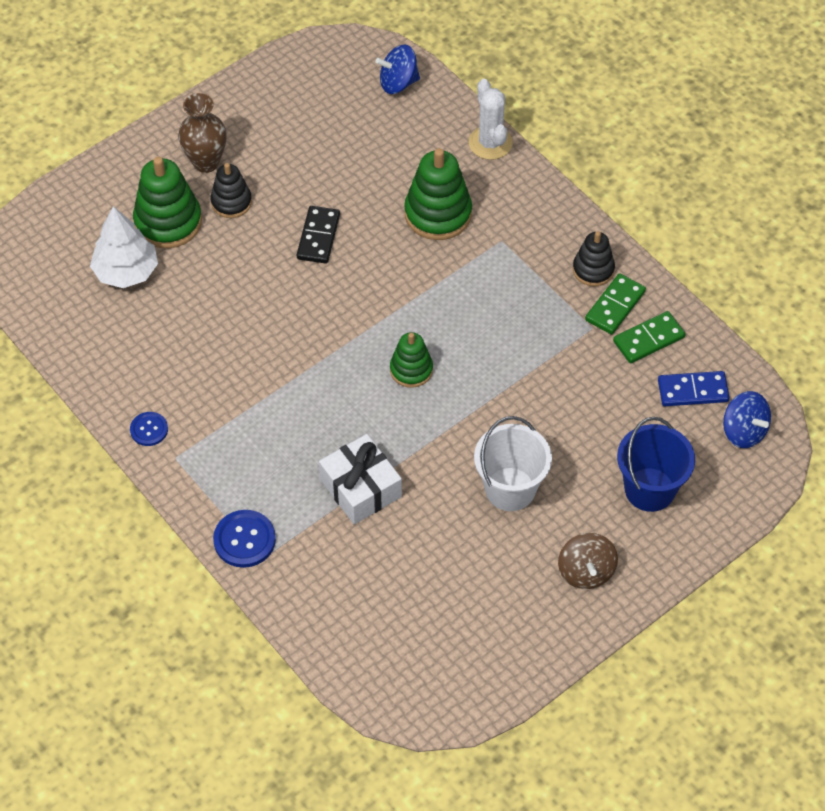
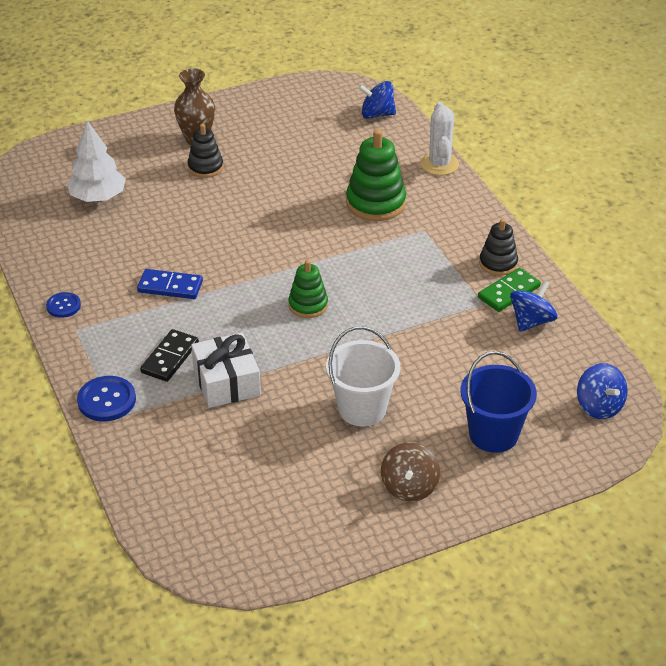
camera: 15 degrees right, 15 degrees down
green stacking toy [133,157,202,248] -> none
black domino [296,206,340,264] -> black domino moved to [140,329,199,382]
green domino [613,311,686,363] -> blue spinning top [510,280,558,332]
blue domino [658,371,730,406] -> blue domino moved to [137,269,203,299]

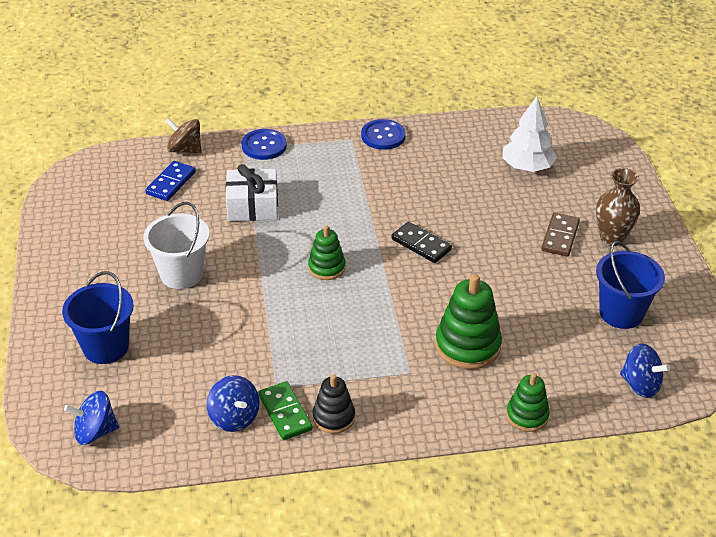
camera: 105 degrees right, 0 degrees up
blue button [46,292,81,318] -> blue button [361,119,406,150], size x1.58
blue domino [137,269,203,299] -> blue domino moved to [145,161,196,201]
black domino [140,329,199,382] -> black domino moved to [392,222,452,263]
black stacking toy [188,124,223,178] -> brown domino [541,213,580,257]
blue spinning top [358,81,396,119] -> blue spinning top turned 105 degrees clockwise [620,344,670,398]
brown spinning top [381,442,440,502] -> brown spinning top moved to [165,118,202,153]
white cactus [420,102,459,175] -> green stacking toy [506,373,550,432]
none -> blue bucket [596,241,665,329]

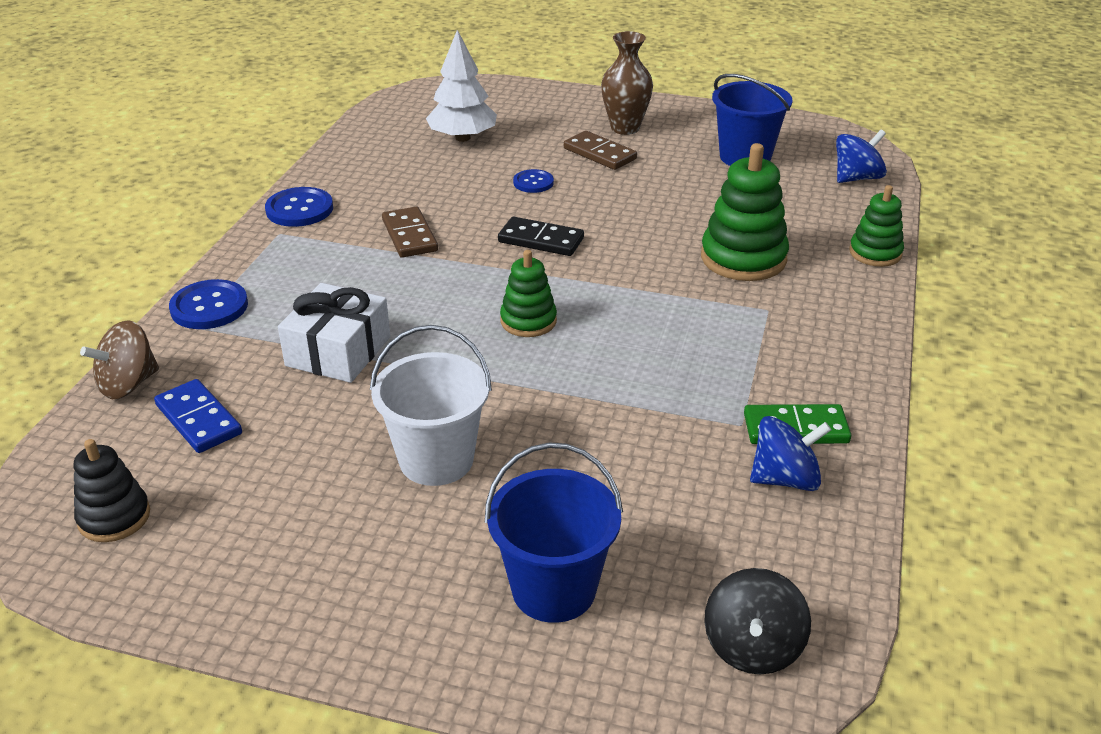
camera: 65 degrees left, 5 degrees down
blue spinning top [64,391,119,445] -> black spinning top [704,568,811,675]
black stacking toy [313,374,355,434] -> black stacking toy moved to [74,439,150,542]
black domino [392,222,452,263] -> black domino turned 45 degrees clockwise [498,217,584,256]
none -> brown domino [382,207,438,258]
none -> blue button [513,169,554,193]

